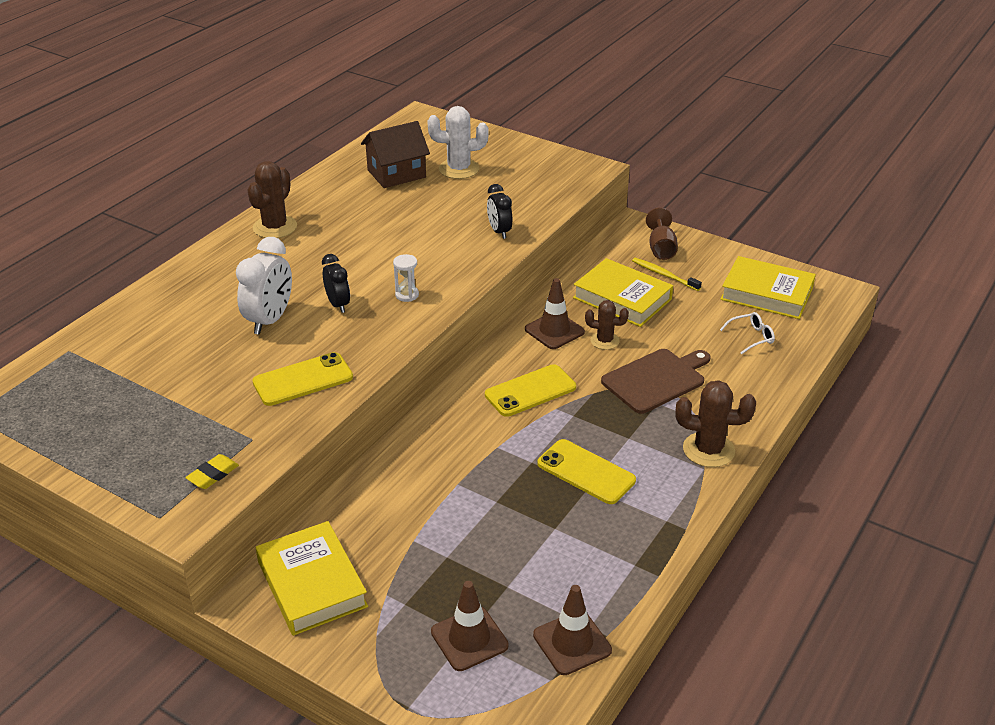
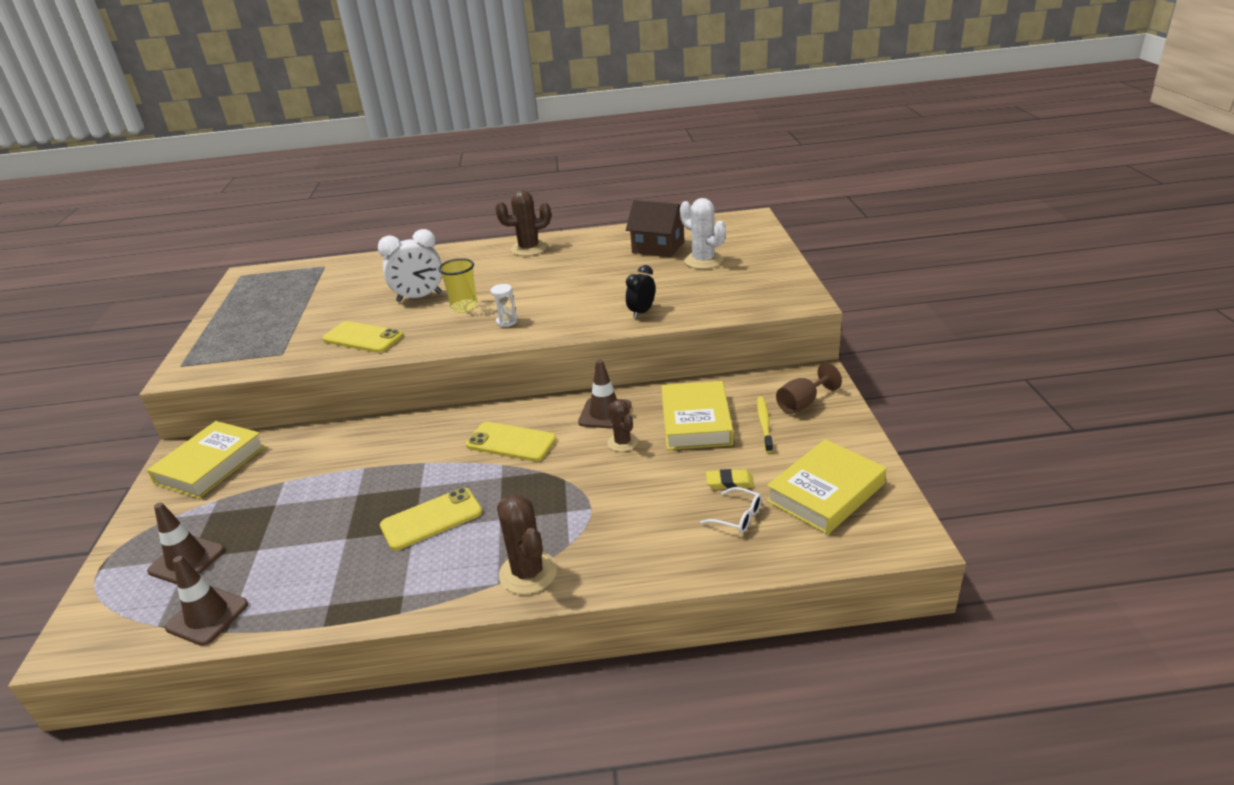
camera: 55 degrees right, 5 degrees down
yellow eraser [185,454,239,489] -> yellow eraser moved to [706,469,754,489]
black clock [322,254,350,313] -> yellow cup [439,258,478,313]
yellow phone [537,439,636,504] -> yellow phone turned 60 degrees clockwise [380,488,482,550]
brown cutting board [601,349,711,414] -> none
yellow book [720,256,816,319] -> yellow book turned 60 degrees clockwise [766,439,886,535]

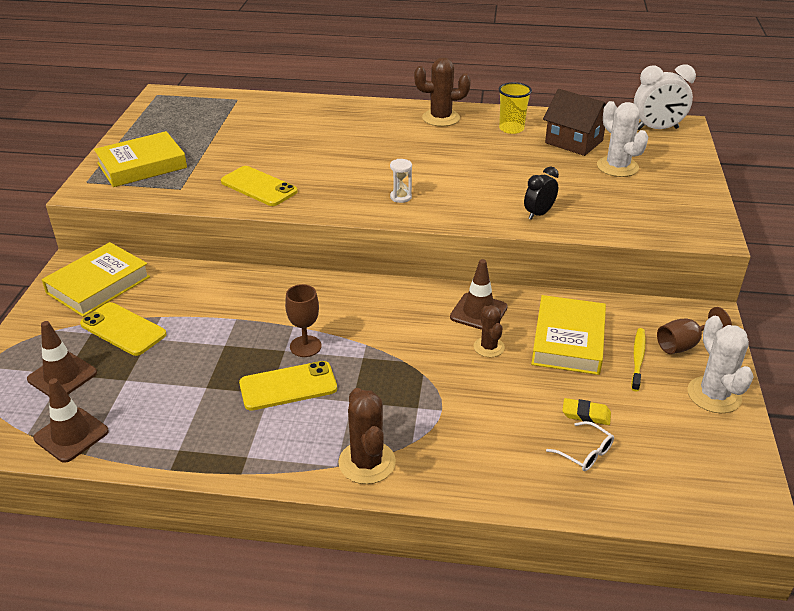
camera: 10 degrees right, 5 degrees up
white clock [378,229,442,302] -> white clock moved to [634,64,696,130]
yellow cup [439,258,478,313] -> yellow cup moved to [499,82,532,134]
yellow phone [466,422,556,462] -> yellow phone moved to [80,302,167,356]
yellow book [766,439,886,535] -> yellow book moved to [94,131,187,187]
none -> brown goblet [285,284,322,357]
none -> white cactus [687,316,754,413]

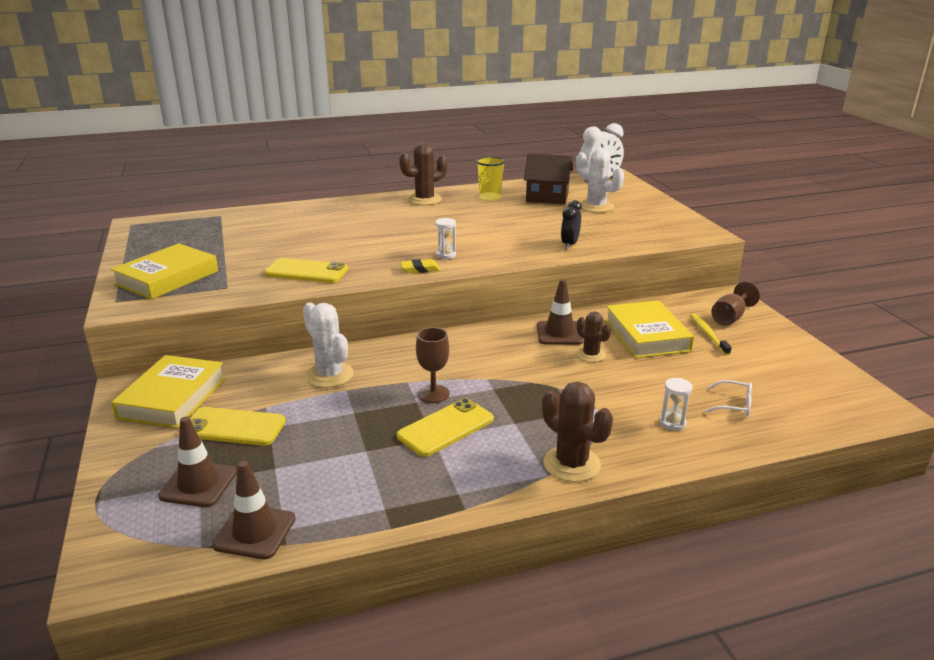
camera: 25 degrees left, 10 degrees down
yellow eraser [562,398,611,425] -> yellow eraser moved to [400,259,440,273]
white cactus [687,316,754,413] -> white cactus moved to [303,302,354,388]
none -> white hourglass [660,378,693,431]

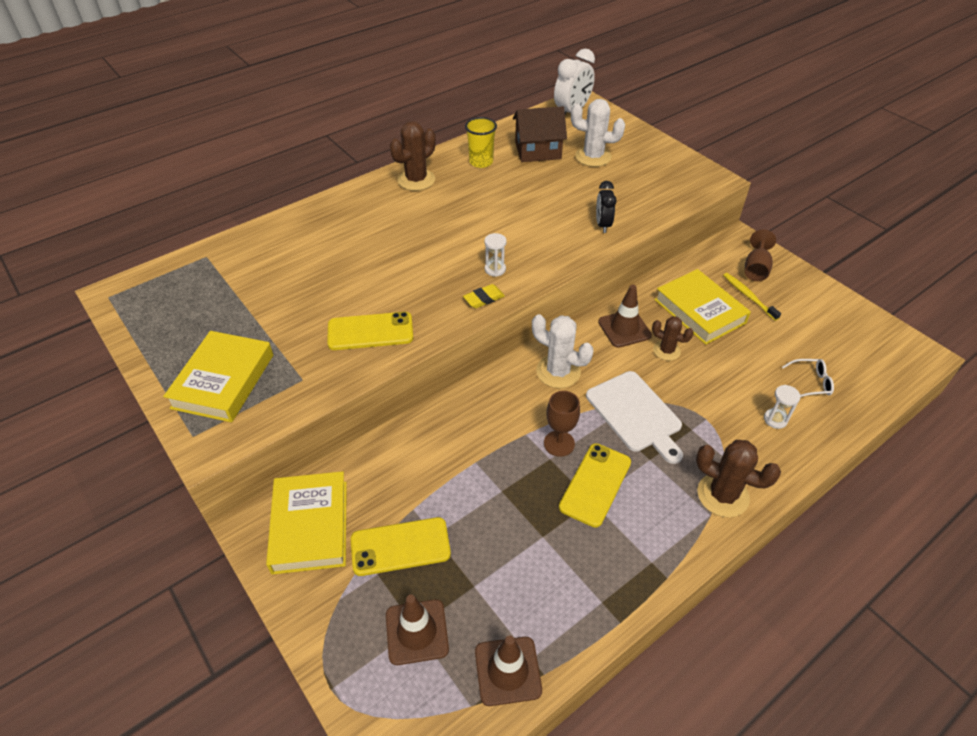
camera: 20 degrees left, 20 degrees up
white cactus [303,302,354,388] -> white cactus moved to [532,314,594,388]
none -> white cutting board [586,371,683,464]

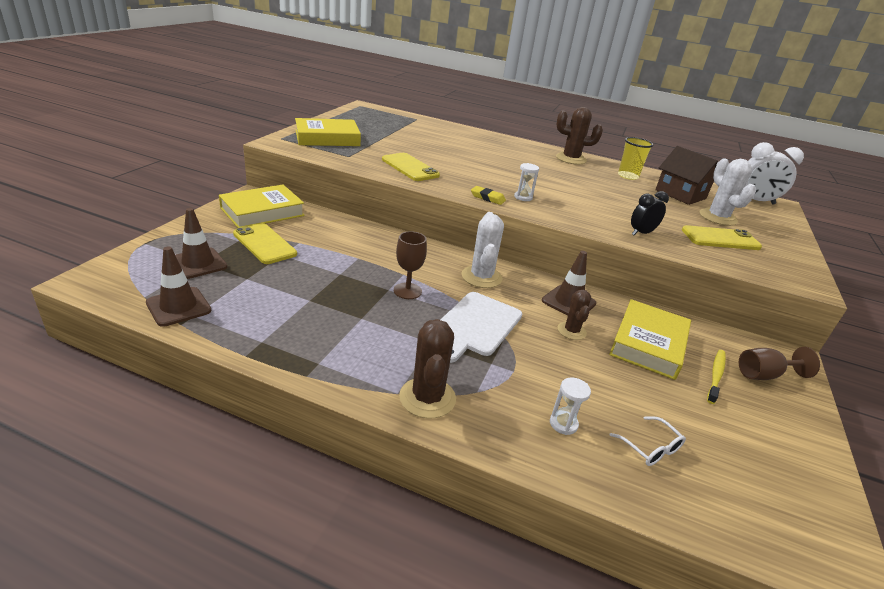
camera: 55 degrees right, 15 degrees down
yellow phone [559,443,631,527] -> yellow phone moved to [682,225,762,250]

